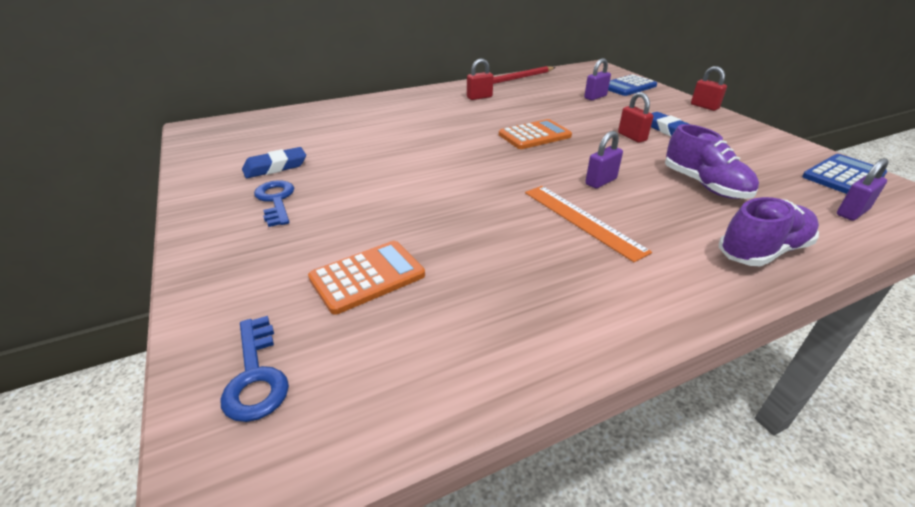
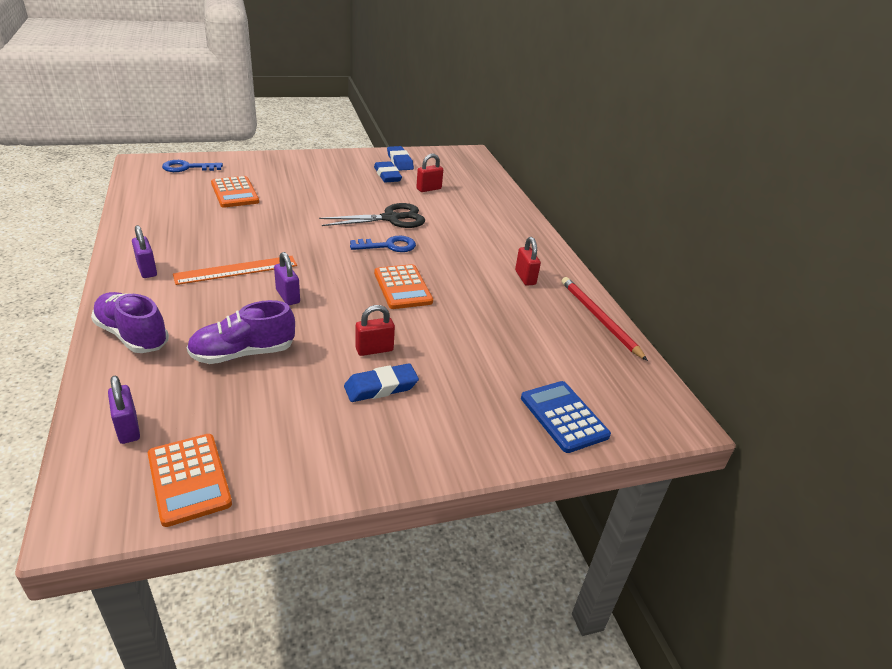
camera: 95 degrees right, 0 degrees up
blue key [254,180,294,227] -> blue key moved to [350,236,416,252]
purple padlock [584,58,611,100] -> purple padlock moved to [132,225,157,278]
red padlock [691,66,727,111] -> red padlock moved to [416,153,443,192]
purple shoe [719,197,819,267] -> purple shoe turned 150 degrees clockwise [91,292,169,353]
blue calculator [802,154,887,194] -> orange calculator [148,434,232,527]
none -> black scissors [319,203,425,228]
none -> blue eraser [387,146,414,171]

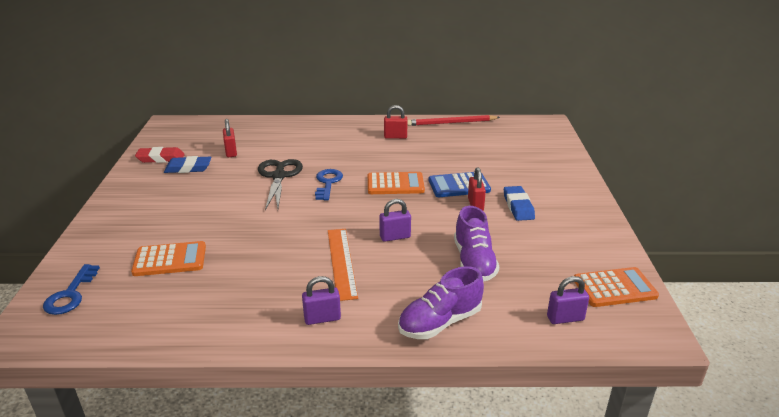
camera: 70 degrees left, 5 degrees down
blue eraser [387,146,414,171] -> red eraser [135,147,185,163]
blue calculator [521,381,611,453] -> blue calculator moved to [429,172,491,197]

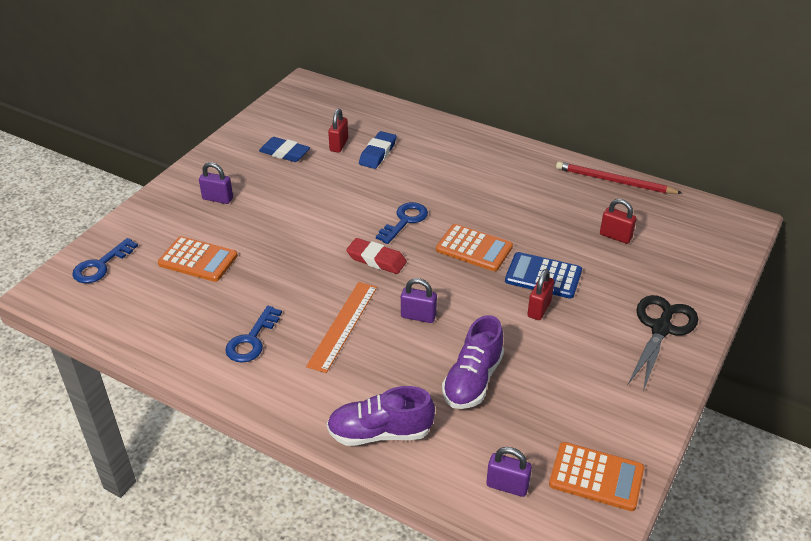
camera: 30 degrees right, 10 degrees up
red eraser [135,147,185,163] -> red eraser moved to [346,238,407,274]
black scissors [258,159,303,210] -> black scissors moved to [628,295,698,391]
purple padlock [302,276,341,325] -> purple padlock moved to [199,162,233,204]
red padlock [384,105,407,139] -> red padlock moved to [600,199,637,244]
blue eraser [504,186,535,221] -> blue eraser moved to [359,131,396,169]
none -> blue key [225,306,282,363]

